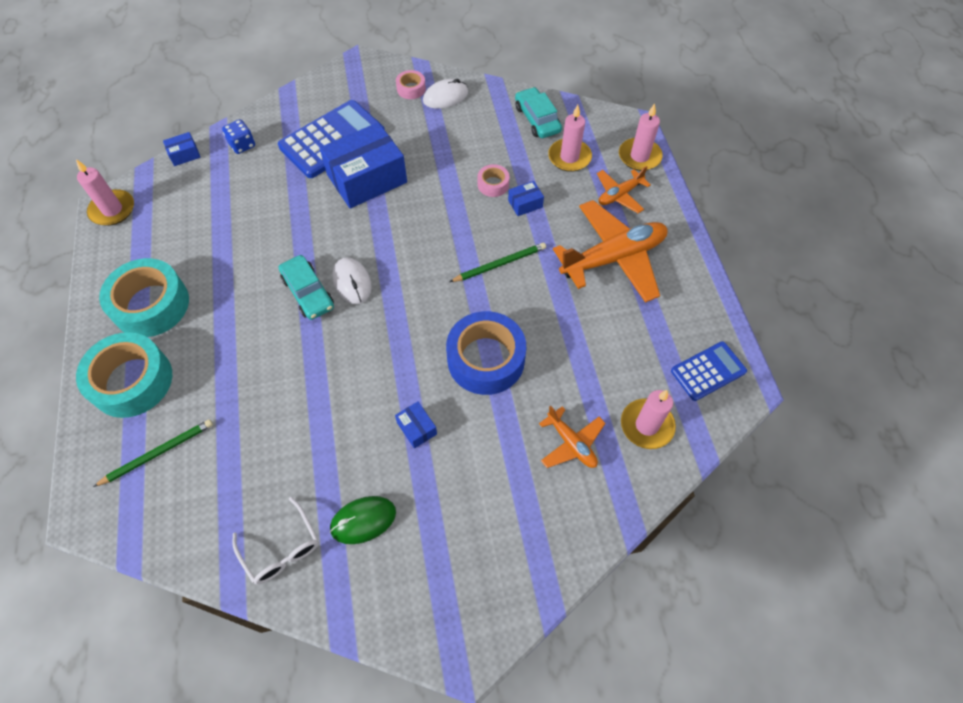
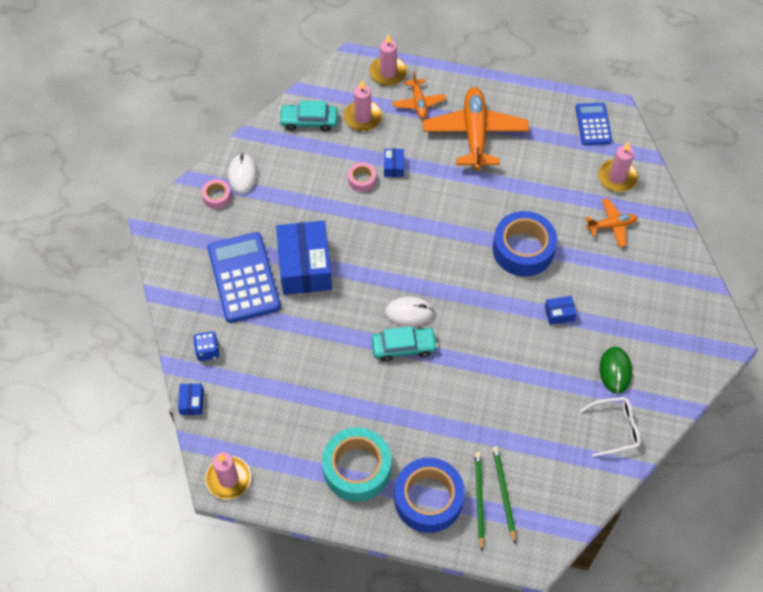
camera: 65 degrees left, 0 degrees up
turquoise tape [76,332,172,418] -> blue tape [394,458,465,533]
green pencil [450,243,546,282] -> green pencil moved to [475,452,485,551]

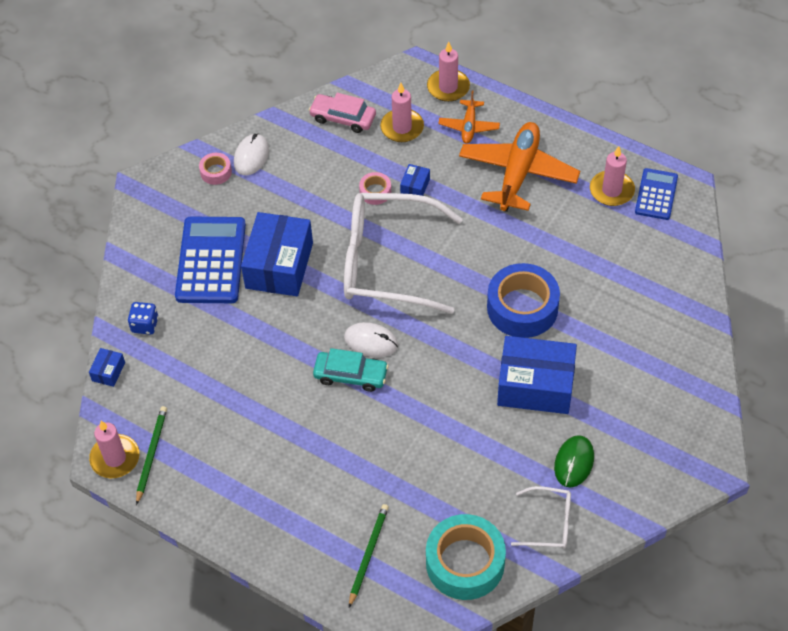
camera: 20 degrees right, 5 degrees down
turquoise car [279,101,338,132] -> pink car [309,93,376,133]
turquoise tape [322,427,391,502] -> turquoise tape moved to [426,514,506,600]
blue tape [394,458,465,533] -> none
green pencil [492,447,516,544] -> green pencil moved to [136,406,167,505]
blue box [545,296,577,325] -> blue box [497,336,577,414], size x2.36
orange plane [585,198,638,247] -> none
pink candle [598,142,638,192] -> pink candle moved to [590,146,635,206]
none -> white glasses [344,193,463,314]

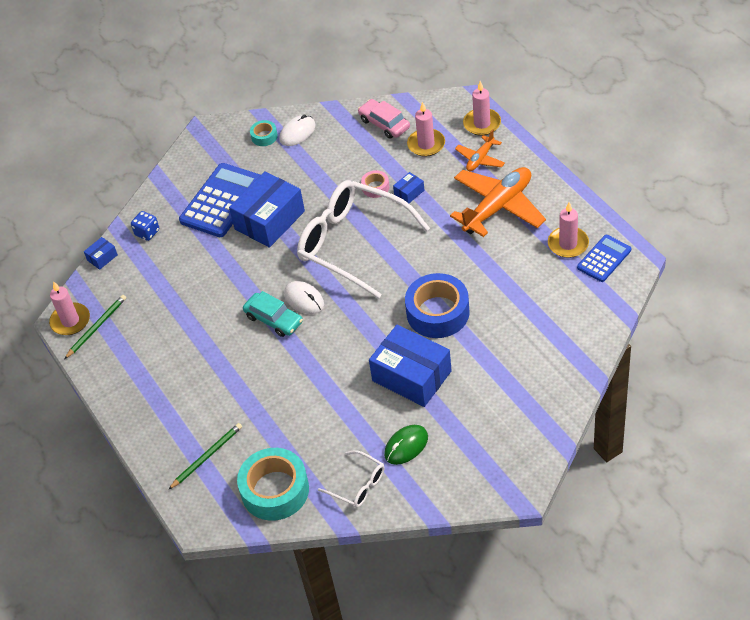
camera: 30 degrees right, 5 degrees down
pink tape [199,153,232,185] -> turquoise tape [250,120,278,146]

